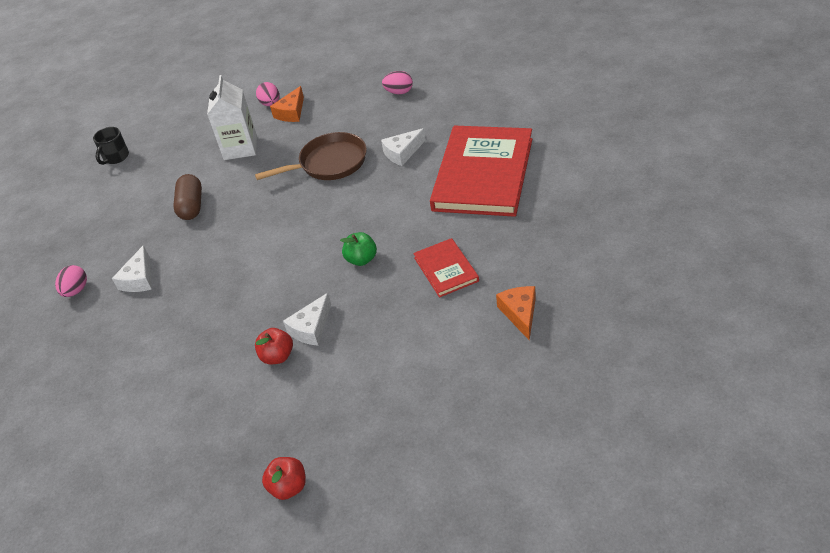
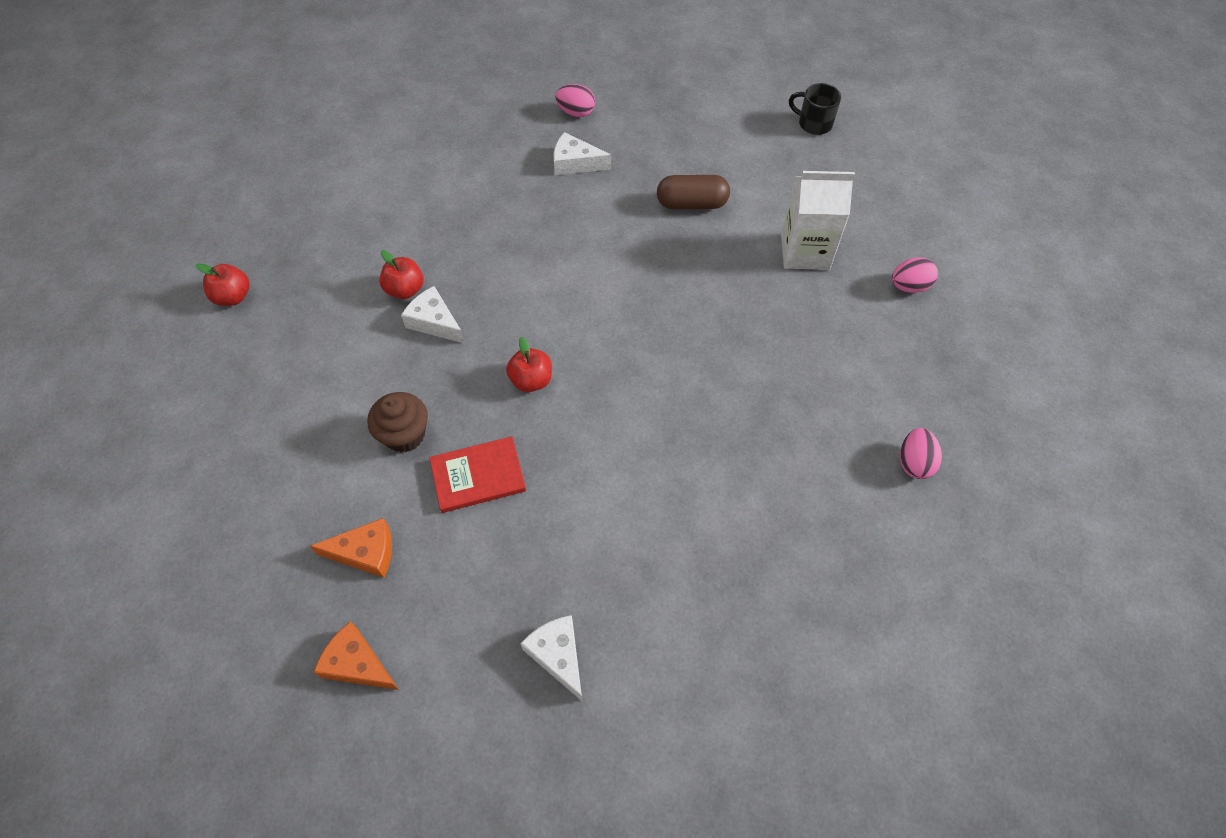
camera: 90 degrees right, 15 degrees up
brown pan [255,132,367,180] -> none
orange cheese [270,86,304,122] -> orange cheese moved to [314,621,399,690]
green apple [340,232,377,266] -> red apple [506,337,552,392]
white cheese [381,128,426,166] -> white cheese moved to [520,615,582,701]
red book [430,126,532,217] -> none
none -> brown cupcake [367,392,428,452]

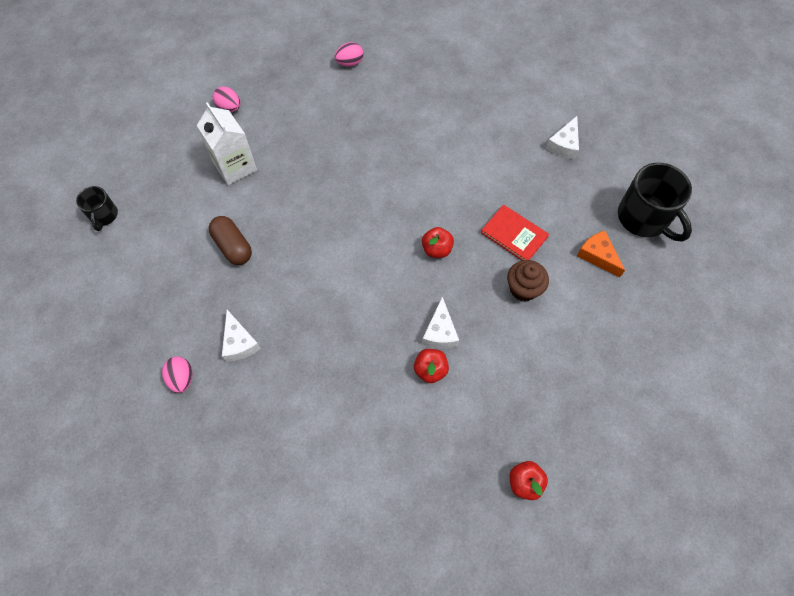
camera: 125 degrees left, 5 degrees up
orange cheese [314,621,399,690] -> black mug [618,163,692,242]

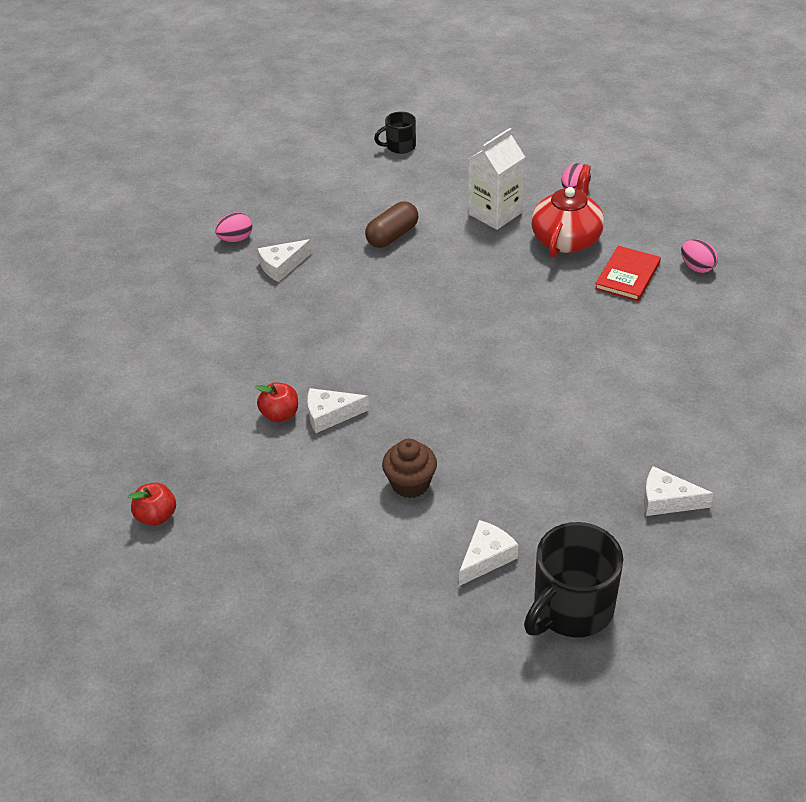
camera: 80 degrees right, 20 degrees down
red apple [422,227,454,258] -> none
red book [481,205,549,260] -> red book moved to [595,246,661,301]
orange cheese [577,231,625,278] -> white cheese [459,520,518,586]
none -> red teapot [531,164,604,258]

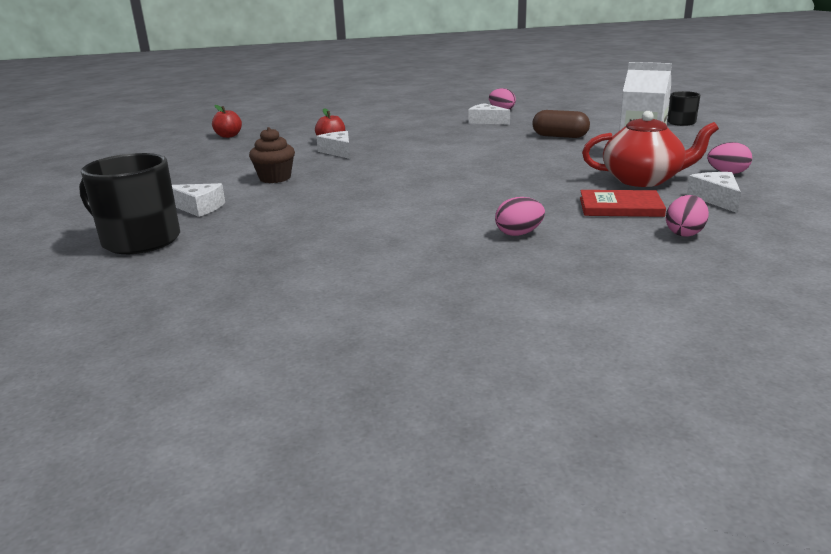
camera: 70 degrees right, 20 degrees down
white cheese [644,466,714,516] -> white cheese moved to [687,172,741,213]
none -> pink egg [495,197,545,236]

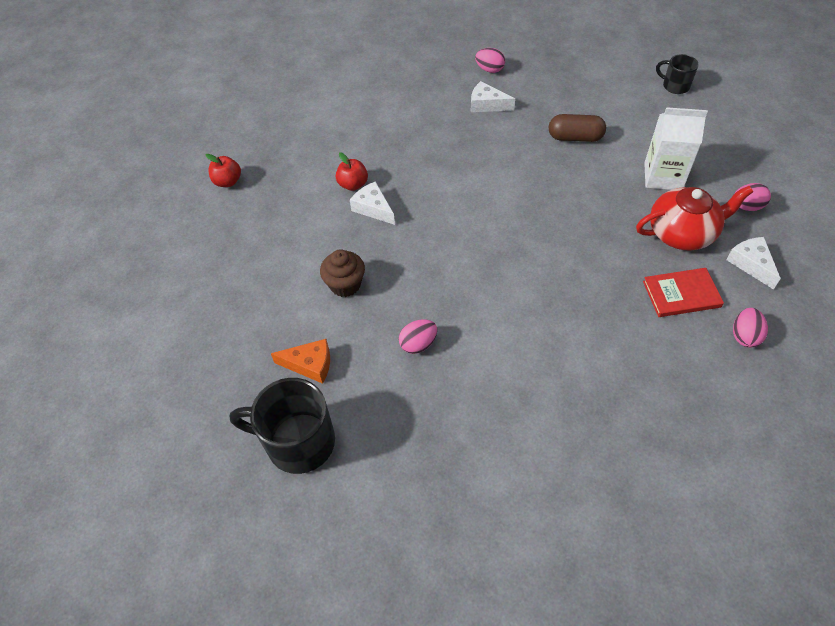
camera: 15 degrees left, 30 degrees up
white cheese [172,183,225,217] -> orange cheese [271,339,330,384]
pink egg [495,197,545,236] -> pink egg moved to [399,319,437,354]

